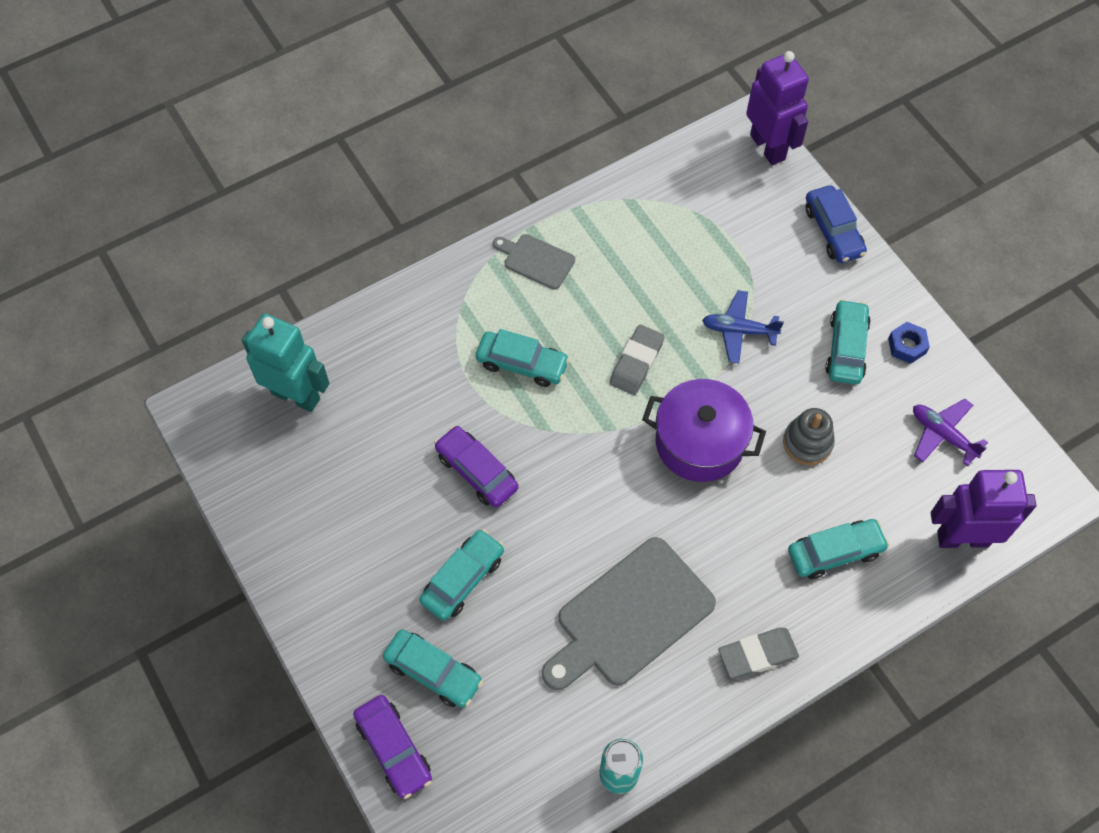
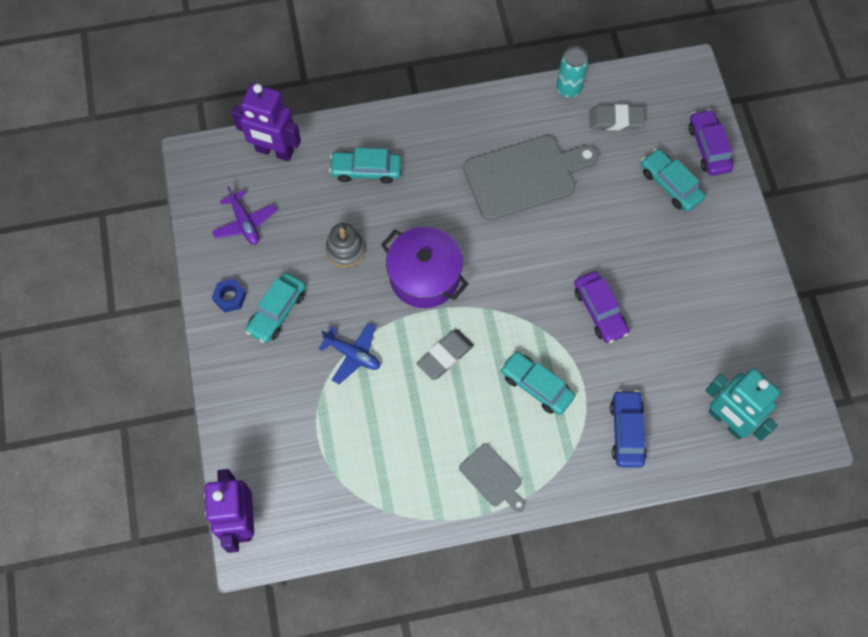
camera: 160 degrees left, 5 degrees up
turquoise car [419,529,504,621] -> none
grey eraser [718,628,799,678] -> grey eraser moved to [589,104,645,130]
blue car [806,185,867,263] -> blue car moved to [610,390,647,468]

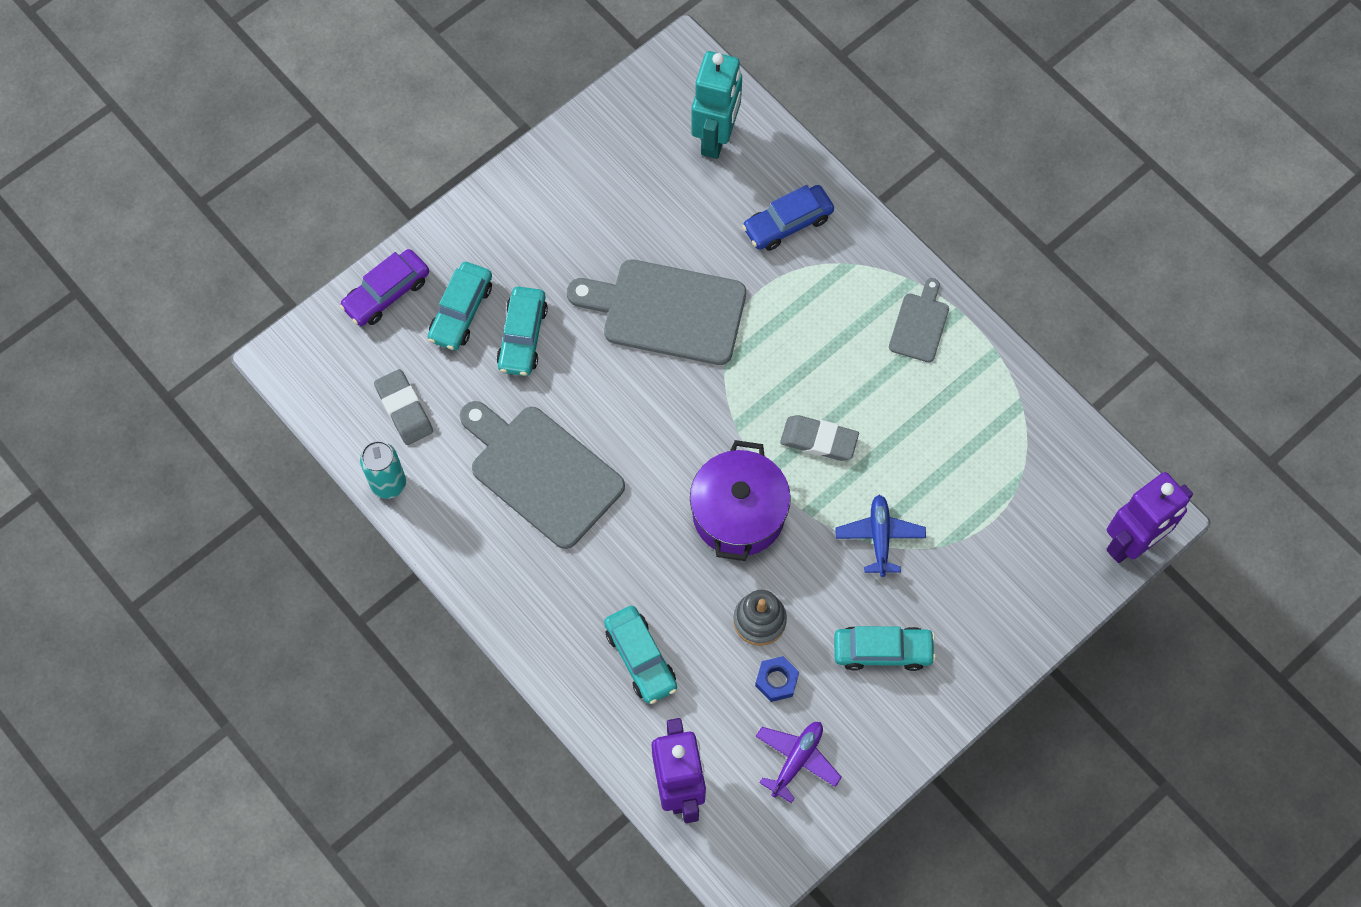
camera: 120 degrees left, 0 degrees up
blue nut [212,279,246,313] -> blue nut moved to [755,656,799,702]
turquoise car [500,351,575,415] -> turquoise car moved to [497,286,548,376]
purple car [574,271,629,343] -> grey cutting board [567,259,746,365]

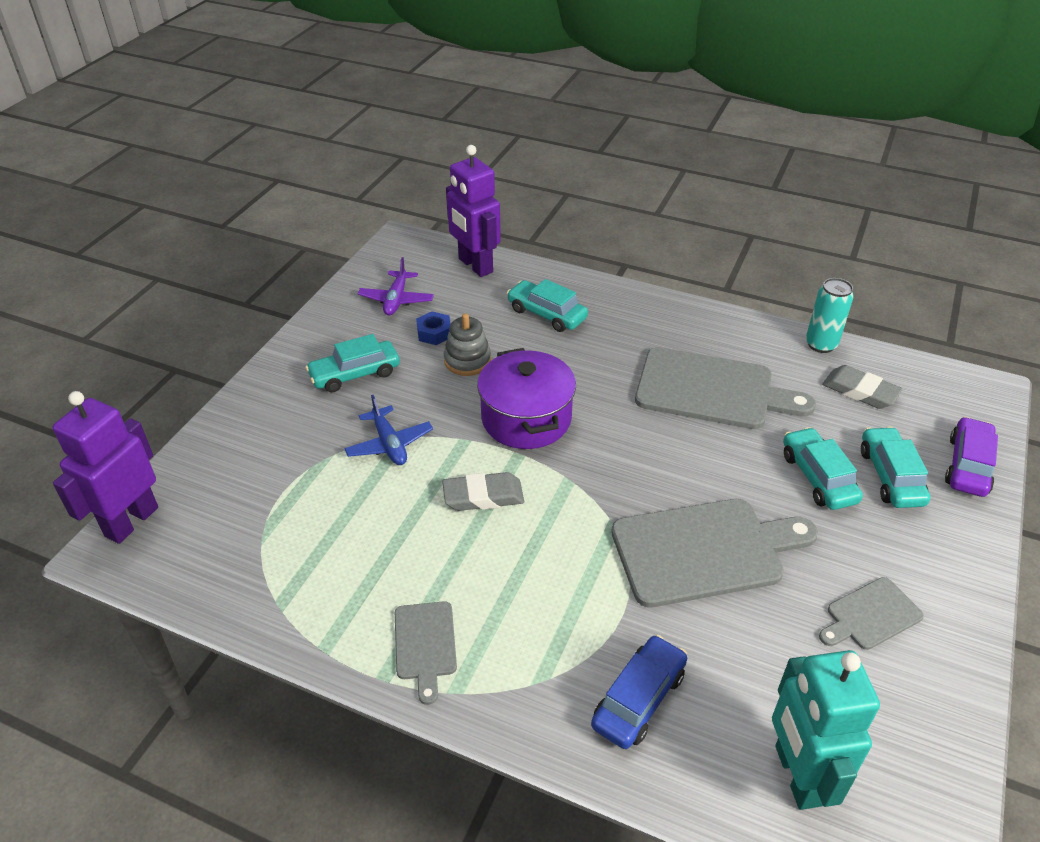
camera: 155 degrees right, 25 degrees down
none -> grey cutting board [819,577,924,650]

